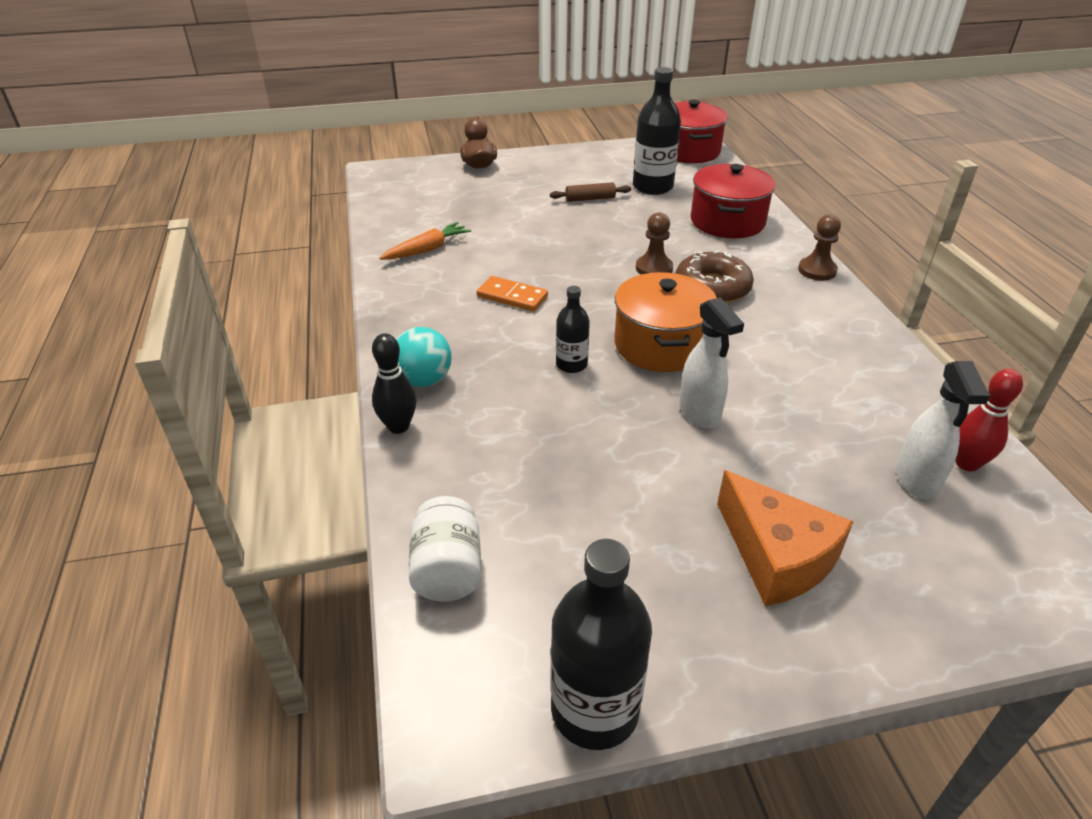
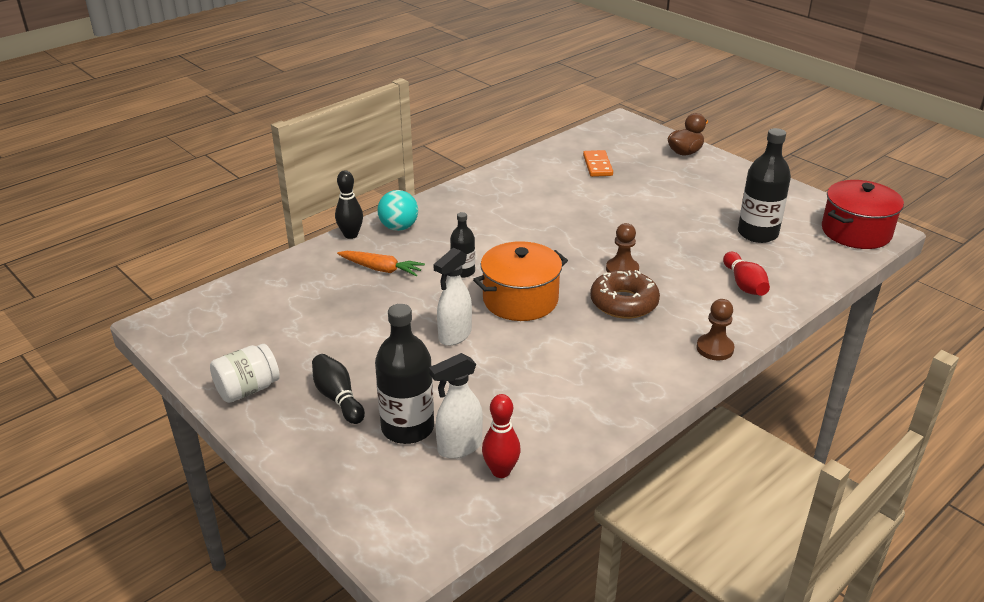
camera: 60 degrees right, 5 degrees down
orange carrot [379,222,471,260] -> orange carrot moved to [337,251,425,276]
white jar [409,496,481,602] -> white jar moved to [210,344,280,403]
orange domino [477,276,548,312] -> orange domino moved to [583,150,613,177]
brown rolling pin [550,182,631,202] -> none
black bottle [550,539,652,750] -> black bottle moved to [375,304,434,444]
red pot [691,164,776,238] -> red bowling pin [723,252,770,296]
orange cheese [717,470,854,606] -> black bowling pin [312,354,365,424]

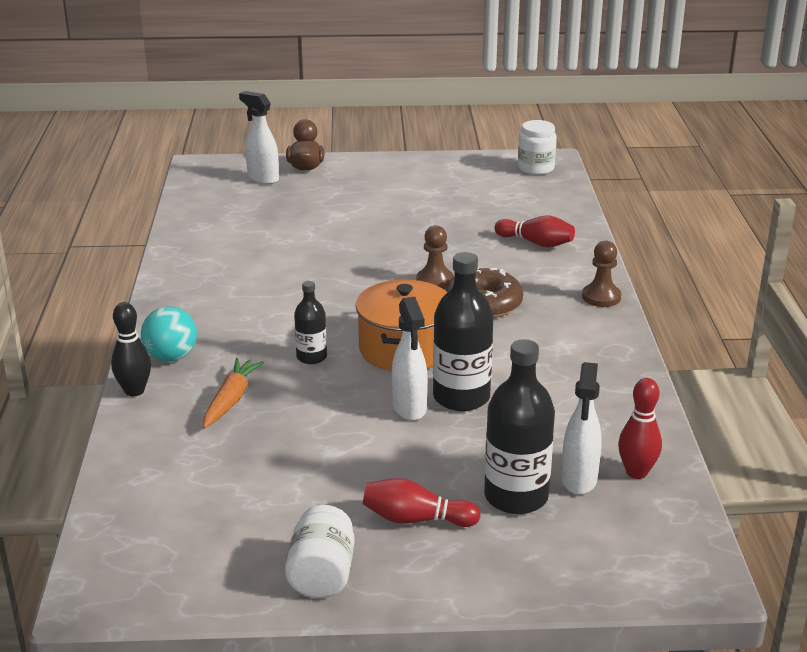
camera: 50 degrees left, 5 degrees down
black bowling pin [312,354,365,424] -> red bowling pin [363,478,481,527]
orange carrot [337,251,425,276] -> orange carrot turned 45 degrees counterclockwise [203,358,264,428]
orange domino [583,150,613,177] -> none
black bottle [738,128,791,243] -> black bottle moved to [433,252,494,411]
red pot [822,180,904,249] -> white jar [518,120,557,175]
none -> white spray bottle [239,91,279,184]

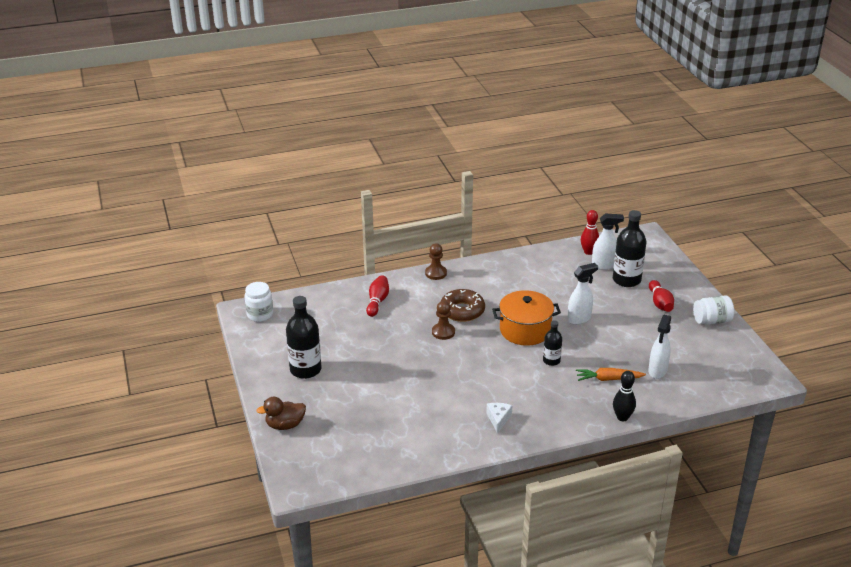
camera: 105 degrees left, 5 degrees up
turquoise ball [141,306,197,362] -> none
white spray bottle [239,91,279,184] -> white spray bottle moved to [648,315,671,379]
black bottle [433,252,494,411] -> black bottle moved to [286,296,322,379]
none -> white cheese [486,403,512,434]

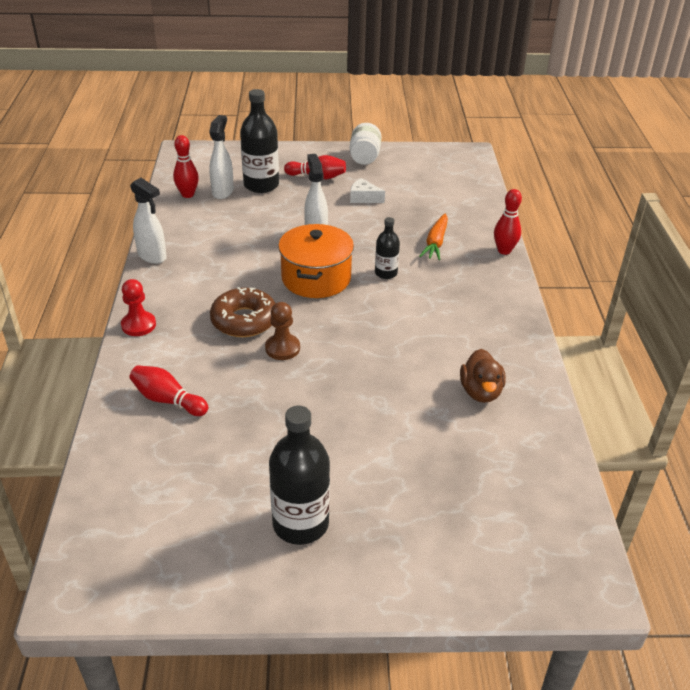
camera: 75 degrees left, 5 degrees up
white jar [244,282,273,322] -> none
brown duck [257,397,306,430] -> brown duck moved to [460,349,506,403]
brown pawn [425,243,447,280] -> red pawn [121,279,156,336]
white cheese [486,403,512,434] -> white cheese moved to [350,178,385,203]
black bowling pin [613,371,636,421] -> red bowling pin [494,189,522,255]
white spray bottle [648,315,671,379] -> white spray bottle moved to [130,178,167,264]

